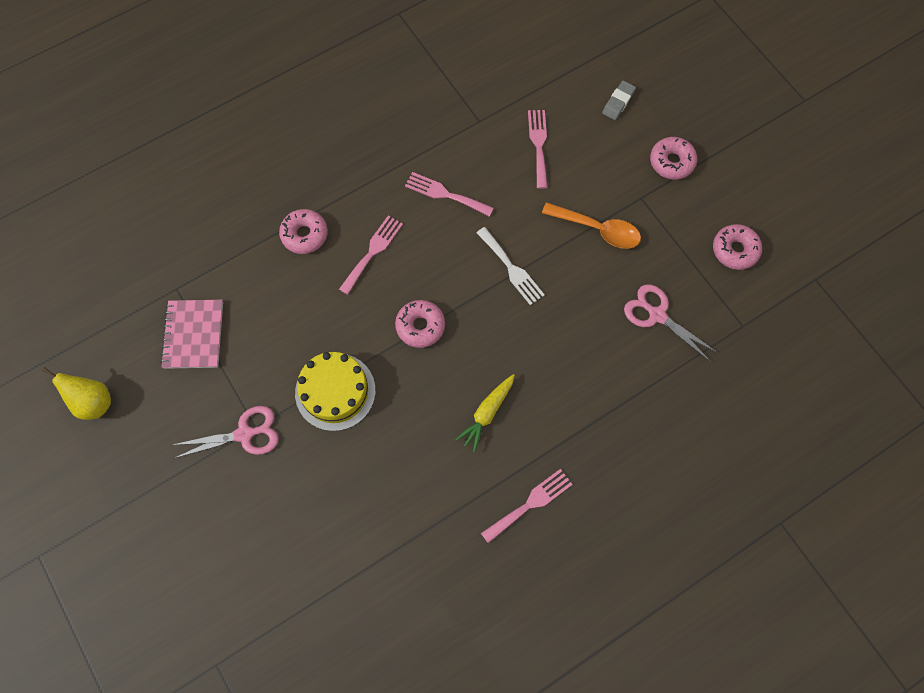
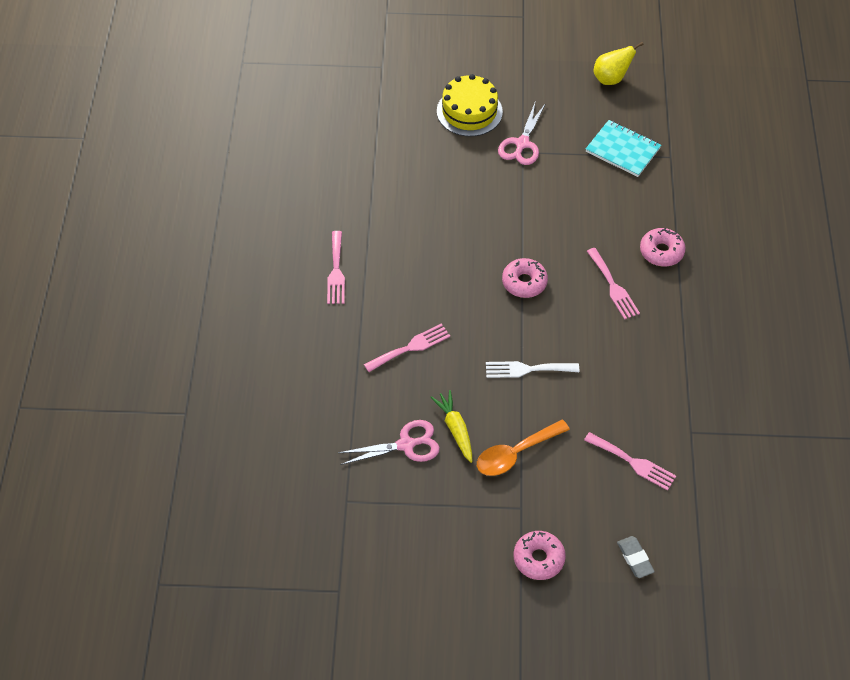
camera: 125 degrees right, 15 degrees down
pink notebook [161,300,223,369] -> turquoise notebook [586,120,661,177]
yellow cake [295,352,376,431] -> yellow cake moved to [437,74,503,137]
pink fork [405,172,494,217] -> pink fork moved to [364,323,450,372]
yellow carrot [455,374,515,452] -> yellow carrot moved to [430,390,472,463]
pink donut [713,224,762,270] -> none

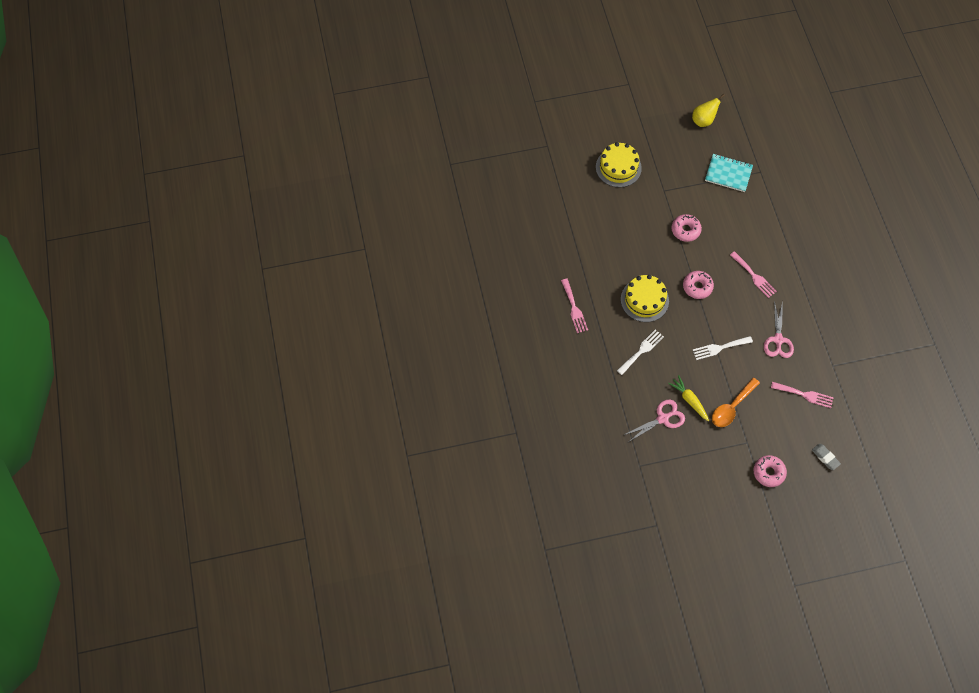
camera: 15 degrees left, 10 degrees up
pink fork [364,323,450,372] -> white fork [617,329,664,375]
pink scissors [498,103,546,165] -> pink scissors moved to [764,301,794,358]
pink donut [640,228,686,267] -> pink donut moved to [672,214,702,242]
none -> yellow cake [621,275,669,322]

